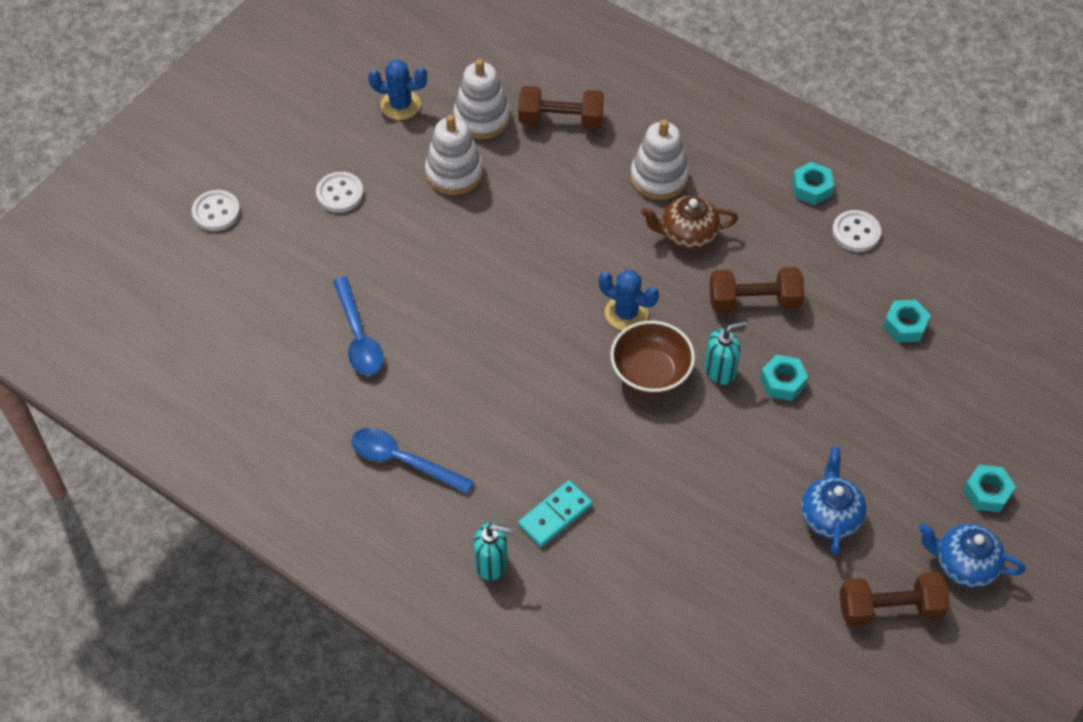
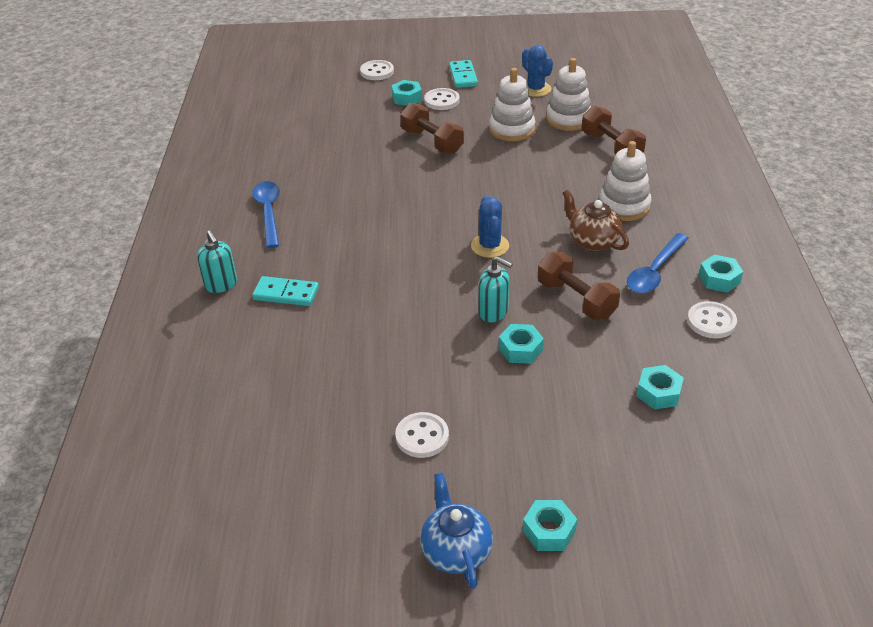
camera: 55 degrees right, 15 degrees down
blue spoon [333,277,384,375] -> blue spoon moved to [627,233,689,293]
brown bowl [610,321,695,395] -> none
blue teapot [801,447,867,555] -> white button [395,412,449,458]
brown dumbbell [840,572,950,627] -> brown dumbbell moved to [400,103,464,154]
none -> turquoise nut [391,80,422,106]
none -> turquoise domino [449,60,478,88]

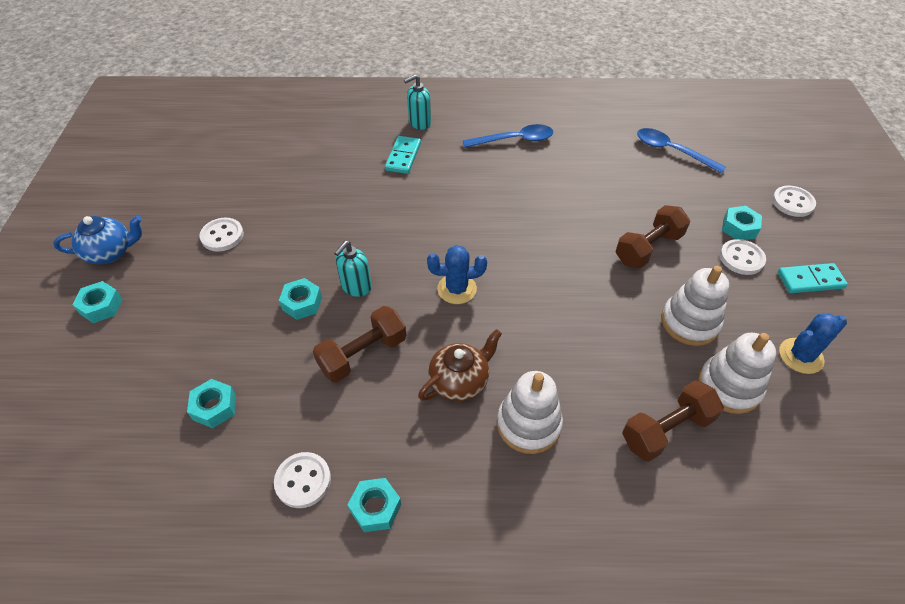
camera: 90 degrees right, 10 degrees up
blue spoon [627,233,689,293] -> blue spoon moved to [637,128,726,174]

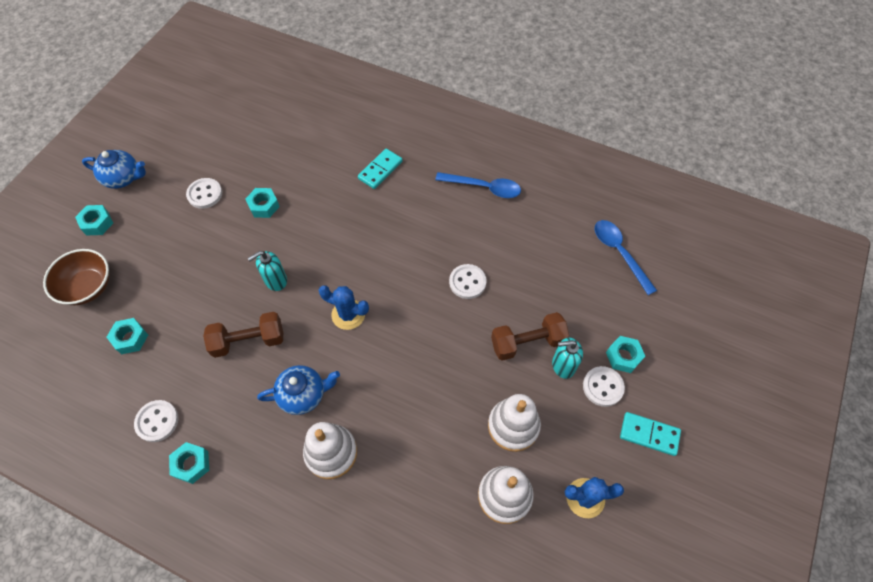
camera: 25 degrees right, 10 degrees up
turquoise nut [279,278,322,320] -> turquoise nut moved to [245,188,280,218]
turquoise soap dispenser [404,74,431,130] -> turquoise soap dispenser moved to [552,337,583,379]
brown teapot [418,329,502,401] -> blue teapot [257,365,340,415]
brown dumbbell [622,380,724,461] -> none
white button [772,186,816,217] -> white button moved to [449,264,487,299]
none -> brown bowl [43,249,109,305]

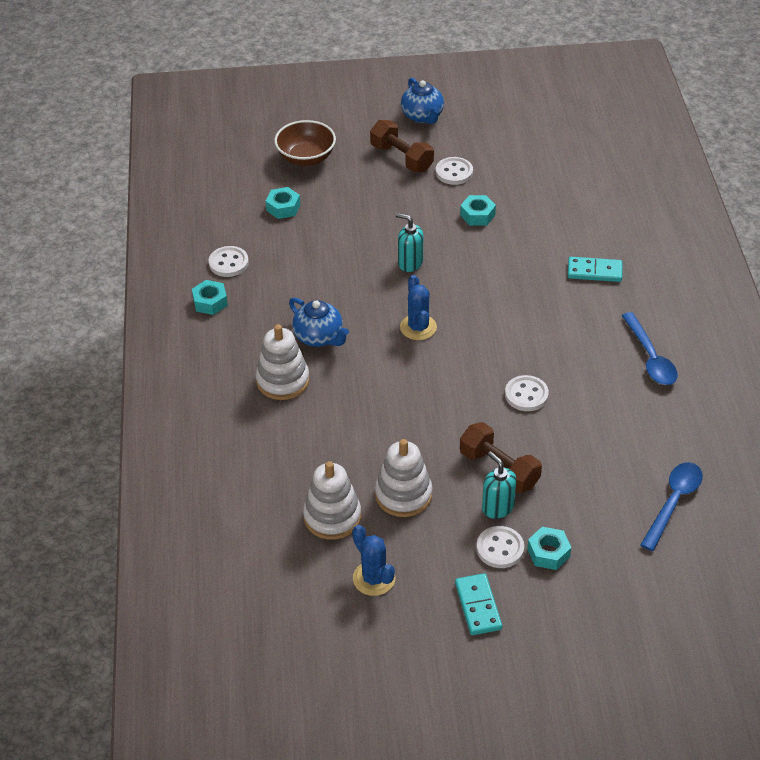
camera: 60 degrees right, 15 degrees down
turquoise nut [75,205,113,236] -> none
brown dumbbell [203,312,283,358] -> brown dumbbell moved to [370,120,434,172]

